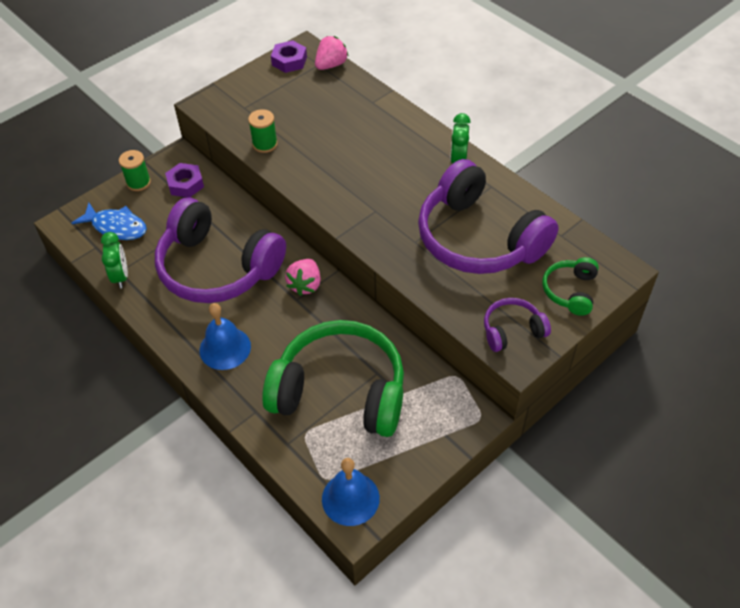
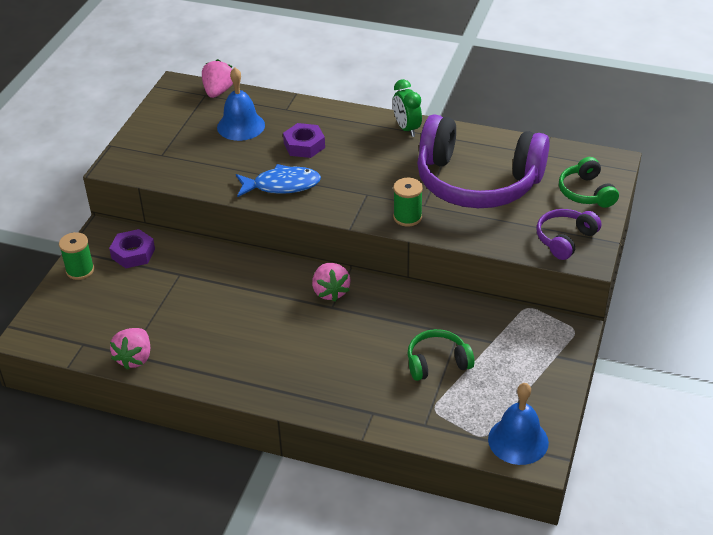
camera: 30 degrees left, 10 degrees down
blue fish [72,203,147,240] -> blue fish moved to [236,164,321,197]
green clock [101,232,128,288] -> pink strawberry [110,328,150,370]
purple headphones [155,197,286,303] -> none
blue bell [200,303,251,370] -> blue bell moved to [217,68,265,141]
green spool [248,109,278,153] -> green spool moved to [393,178,423,227]
green headphones [262,320,404,437] -> green headphones [407,329,474,381], size x0.45
purple nut [271,40,307,73] -> purple nut moved to [283,123,325,158]

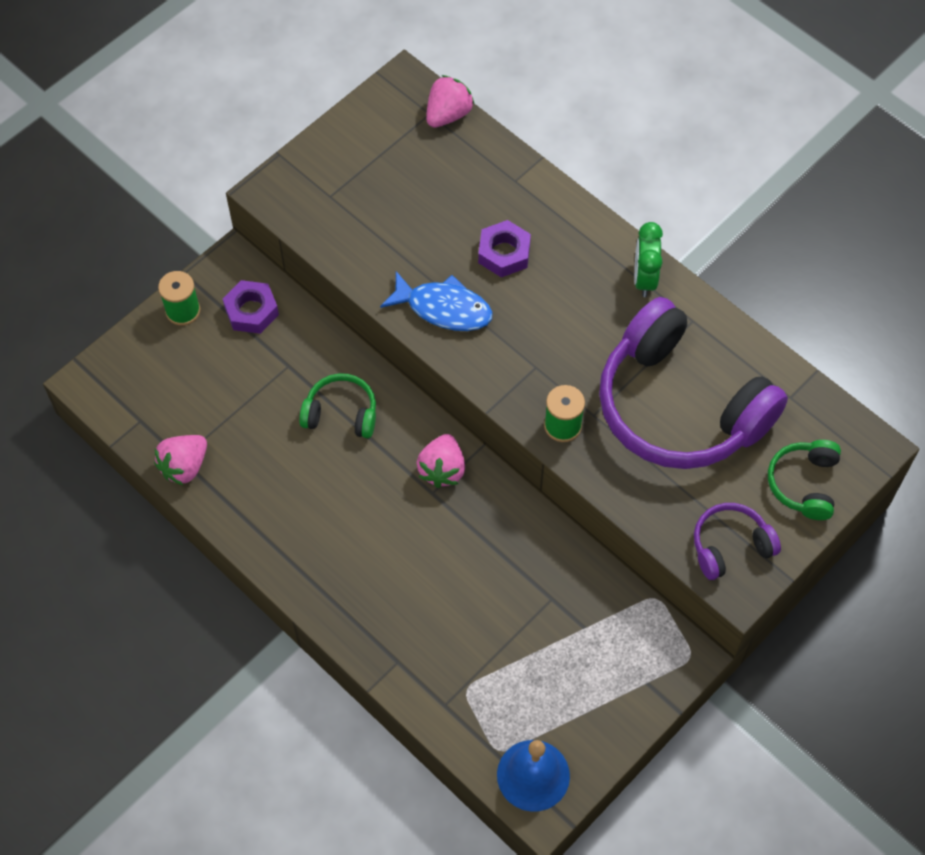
camera: 25 degrees right, 20 degrees up
blue bell [217,68,265,141] -> none
green headphones [407,329,474,381] -> green headphones moved to [299,373,376,438]

